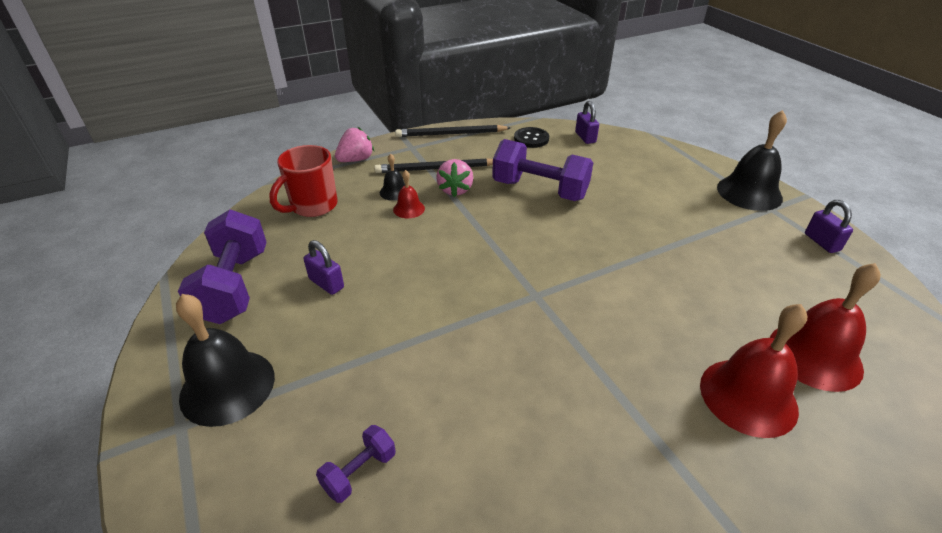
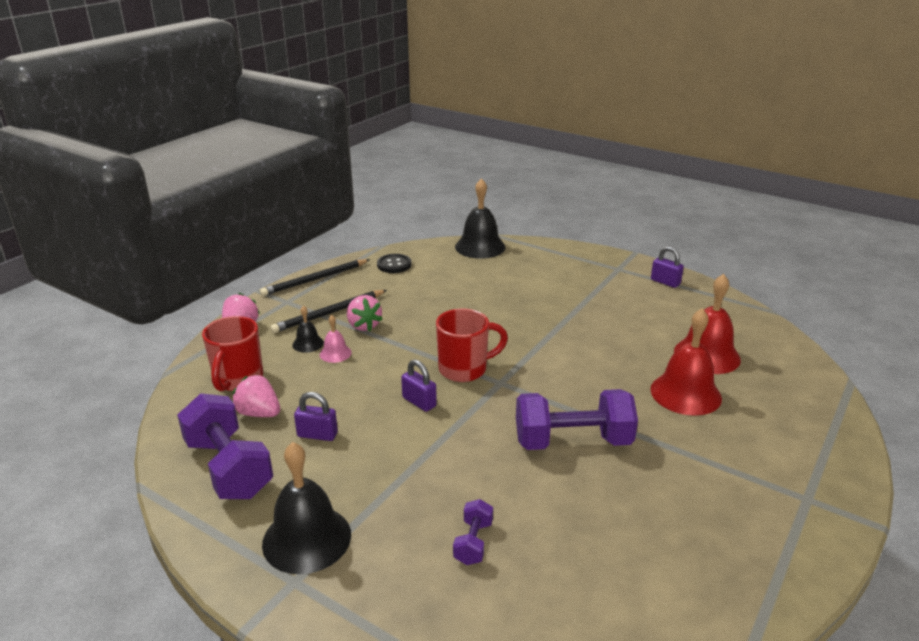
camera: 30 degrees left, 10 degrees down
red bell [393,170,425,218] -> pink bell [320,315,352,363]
purple dumbbell [492,139,593,201] -> purple dumbbell moved to [516,389,638,450]
purple padlock [575,101,599,144] -> purple padlock moved to [401,359,437,412]
black bell [717,110,787,211] -> black bell moved to [455,178,506,259]
none -> pink strawberry [232,374,280,417]
none -> red mug [436,309,508,382]

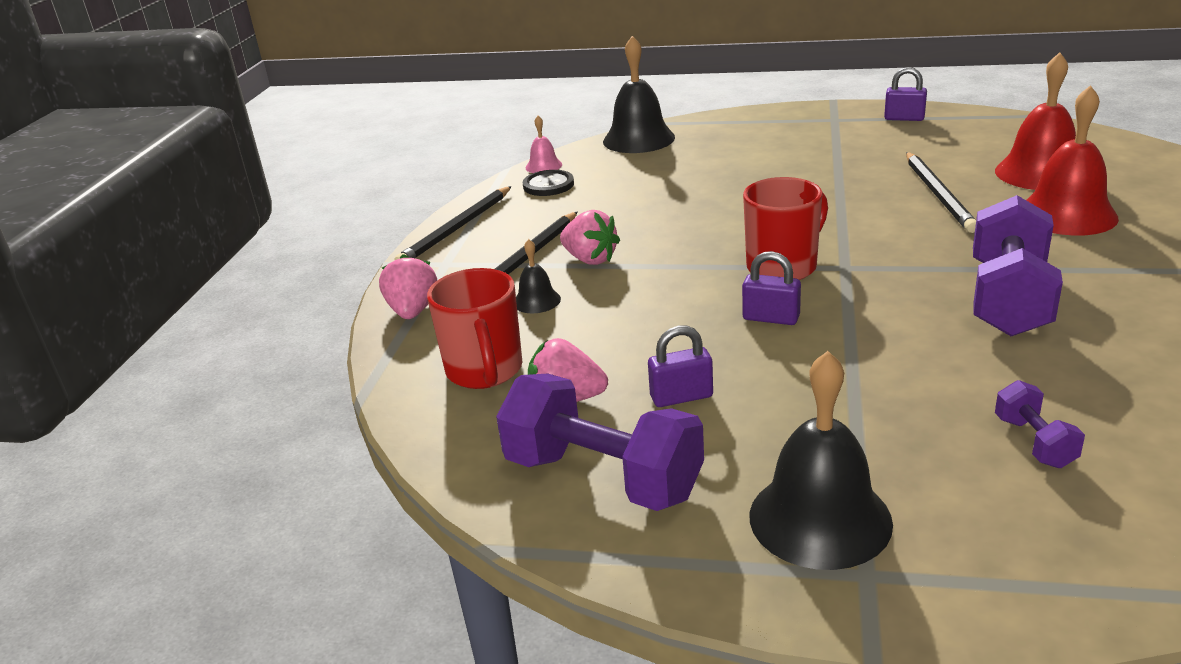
camera: 20 degrees left, 0 degrees up
pink bell [320,315,352,363] -> pink bell moved to [526,116,562,173]
purple dumbbell [516,389,638,450] -> purple dumbbell turned 45 degrees counterclockwise [973,195,1063,336]
none -> black pencil [906,152,976,233]

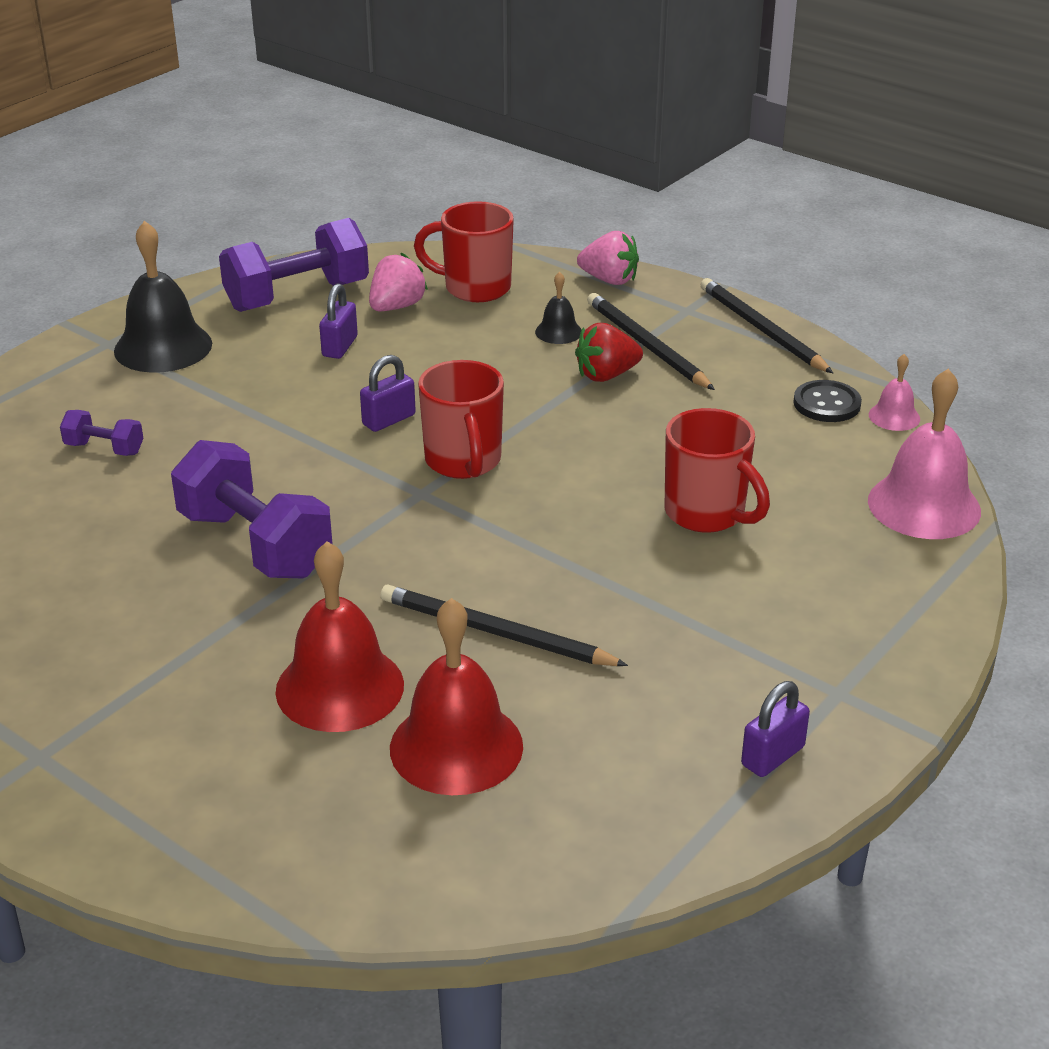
camera: 115 degrees right, 5 degrees up
pink strawberry [560,210,620,265] -> red strawberry [575,323,643,382]
black bell [603,36,675,153] -> pink bell [868,369,981,539]
none -> red mug [665,408,770,533]

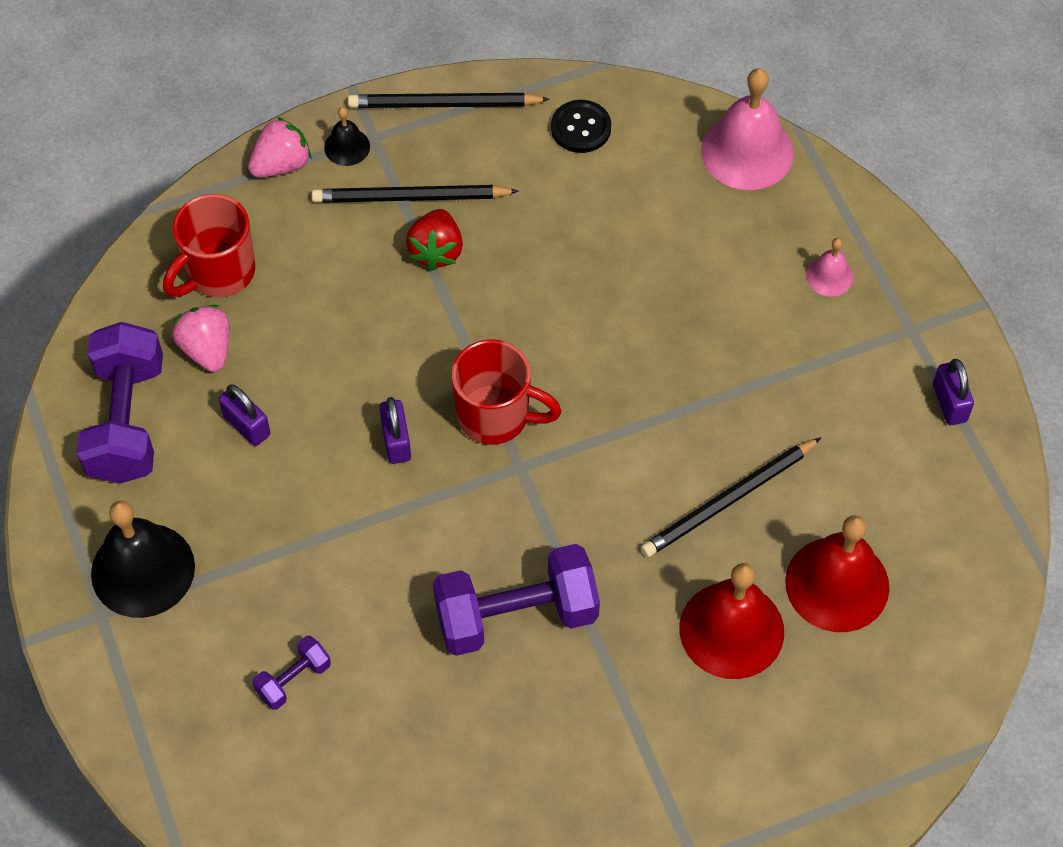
camera: 60 degrees left, 25 degrees up
black bell [535,272,581,344] -> black bell moved to [324,107,370,166]
red mug [665,408,770,533] -> none
pink bell [869,354,920,431] -> pink bell moved to [806,238,854,296]

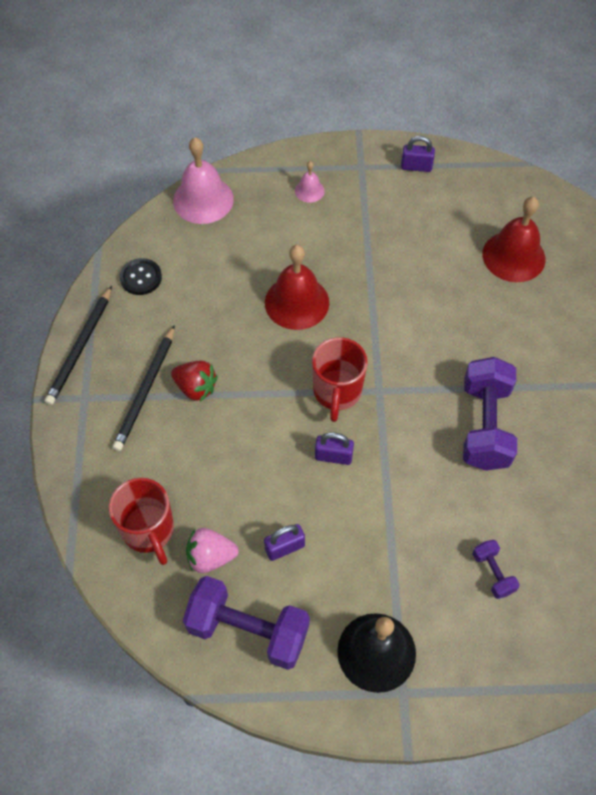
camera: 70 degrees left, 0 degrees up
pink strawberry [248,117,311,178] -> none
black bell [324,107,370,166] -> none
red mug [451,339,562,445] -> red mug turned 150 degrees clockwise [312,337,368,422]
black pencil [641,437,821,557] -> none
red bell [680,563,784,679] -> red bell moved to [265,245,329,330]

